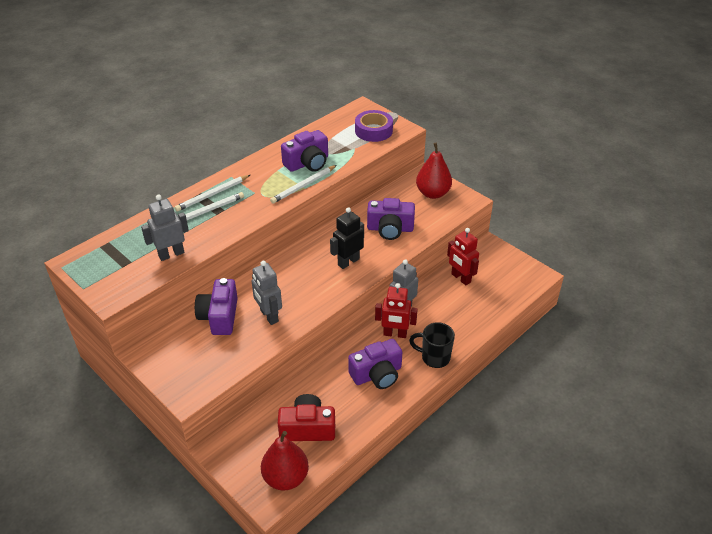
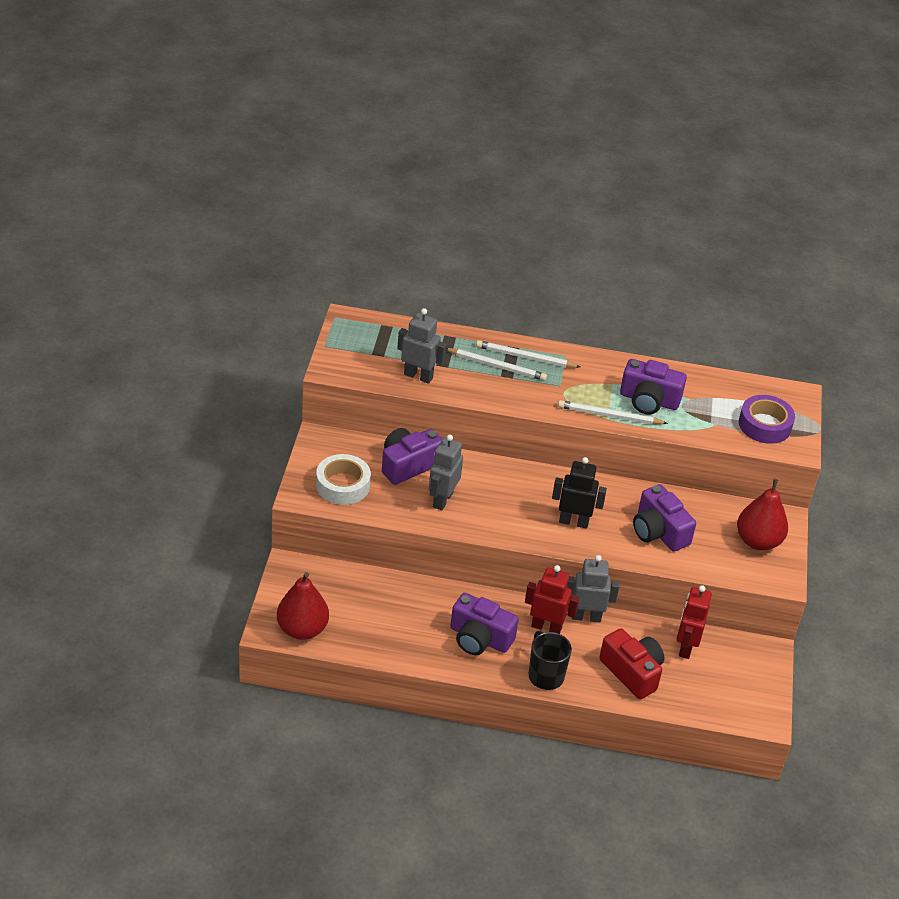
camera: 50 degrees right, 0 degrees up
red camera [278,394,335,441] -> red camera moved to [599,628,664,699]
red robot [375,283,418,338] -> red robot turned 135 degrees clockwise [525,565,579,634]
none -> white tape [316,454,371,505]

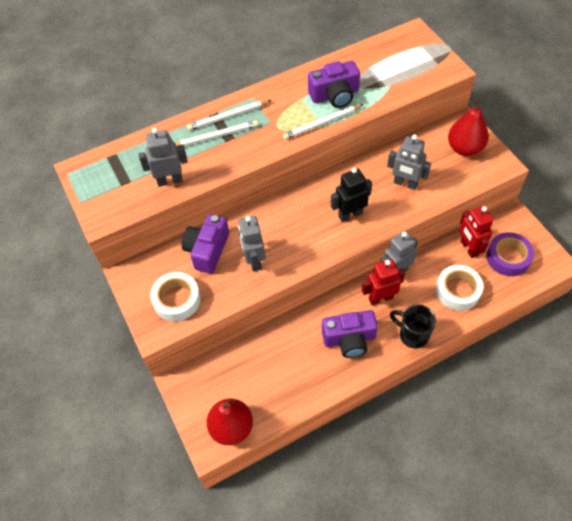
camera: 30 degrees left, 15 degrees up
red camera [599,628,664,699] -> white tape [436,265,483,311]
purple camera [633,484,696,552] -> grey robot [387,134,431,190]
purple tape [739,395,795,444] -> purple tape moved to [486,232,534,276]

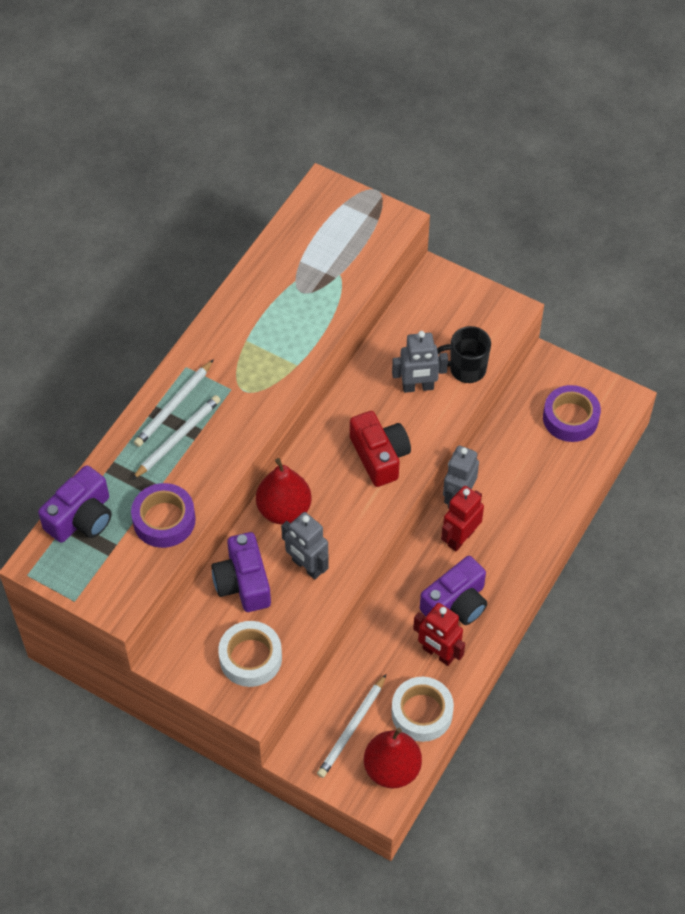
camera: 35 degrees left, 0 degrees up
grey robot [138,128,188,187] -> purple tape [131,483,196,548]
white pencil [283,104,364,140] -> white pencil moved to [317,674,386,778]
purple camera [308,61,360,108] -> purple camera moved to [38,465,112,543]
black robot [331,168,372,222] -> red camera [350,411,411,487]
black mug [390,305,436,348] -> black mug moved to [437,326,491,383]
white tape [436,265,483,311] -> white tape moved to [391,677,454,742]
red pear [448,99,489,156] -> red pear moved to [256,458,312,524]
red robot [459,206,494,258] -> red robot moved to [413,603,465,666]

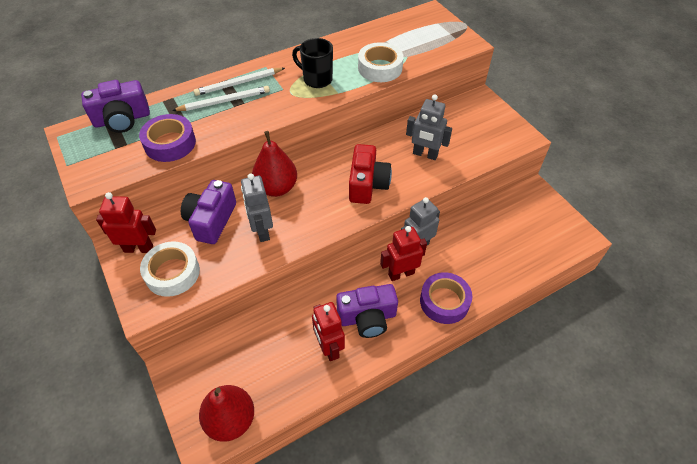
camera: 30 degrees right, 5 degrees down
white pencil [317,674,386,778] -> none
white tape [391,677,454,742] -> white tape moved to [358,42,403,82]
black mug [437,326,491,383] -> black mug moved to [292,38,333,88]
purple tape [543,385,601,442] -> purple tape moved to [420,272,472,324]
none -> red robot [96,192,156,253]

